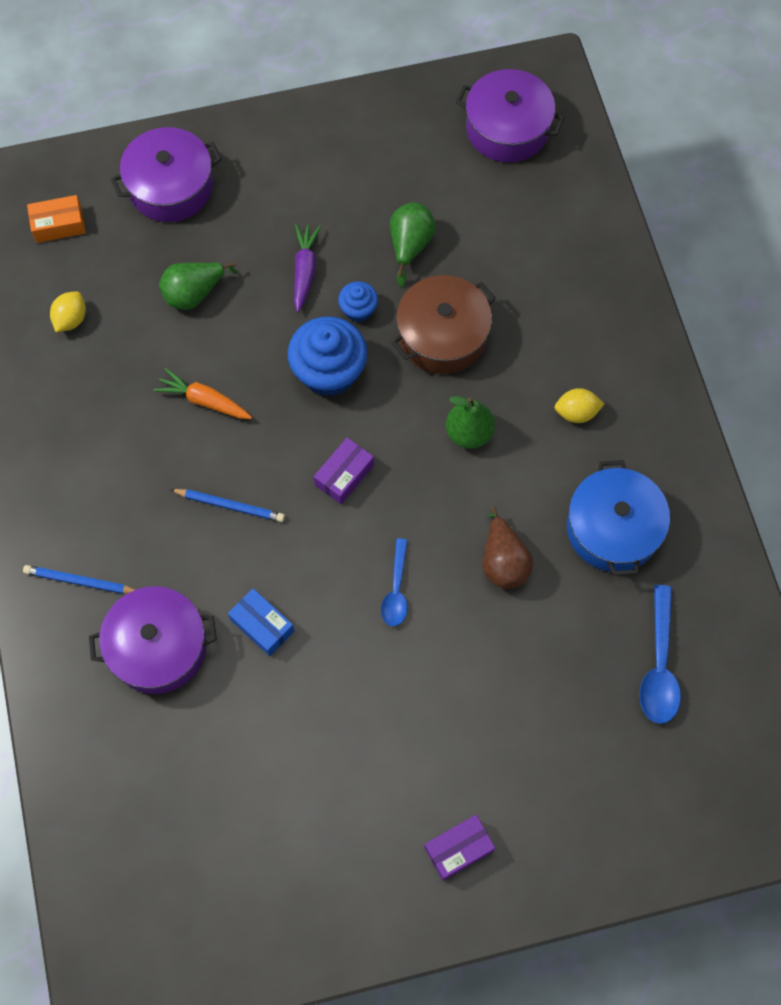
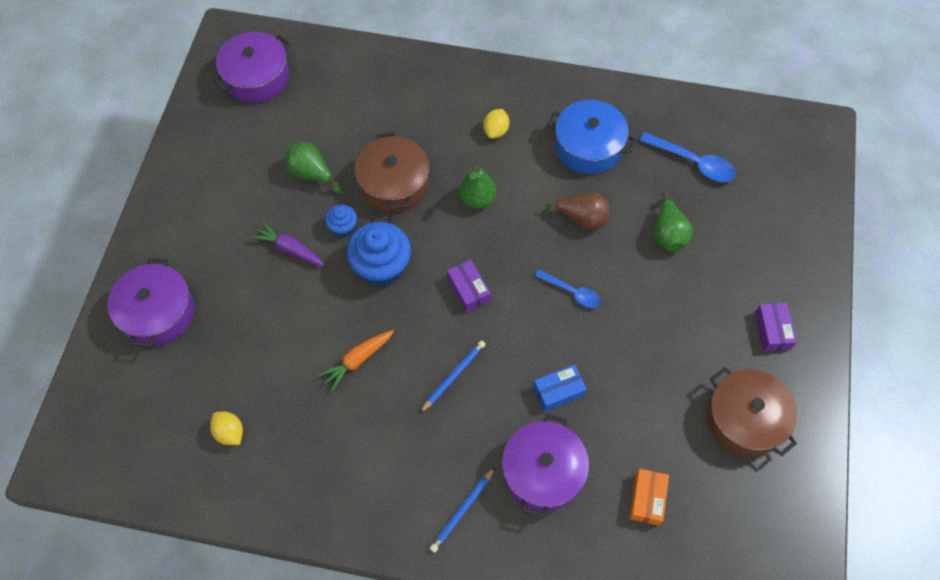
camera: 65 degrees left, 5 degrees down
orange box [27,195,86,243] -> orange box moved to [629,469,669,525]
green pear [159,262,237,310] -> green pear moved to [654,193,693,252]
none -> brown pot [707,367,797,457]

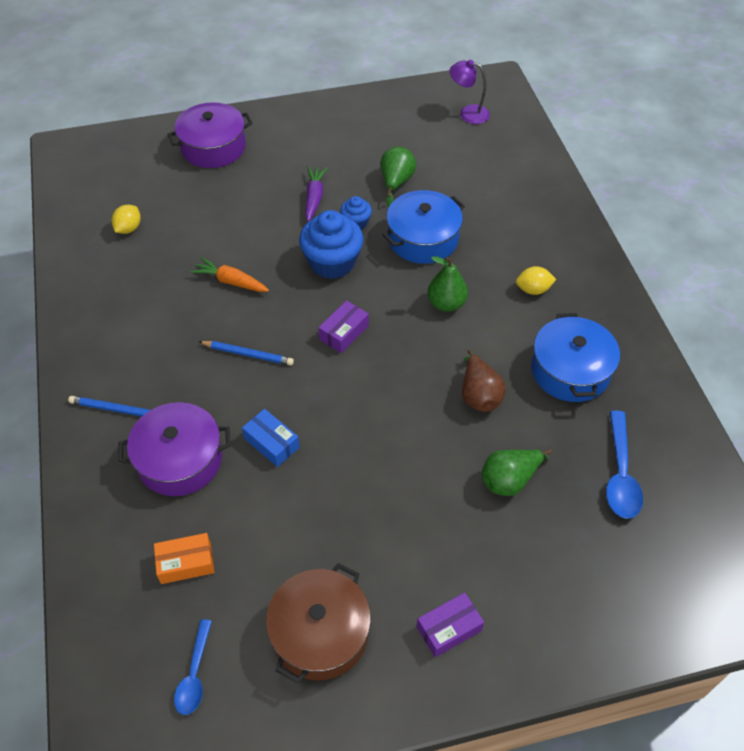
camera: 65 degrees right, 10 degrees down
purple pot [213,32,290,103] -> purple lamp [449,60,490,124]
brown pot [355,132,430,212] -> blue pot [383,190,465,264]
blue spoon [535,270,601,308] -> blue spoon moved to [174,619,212,715]

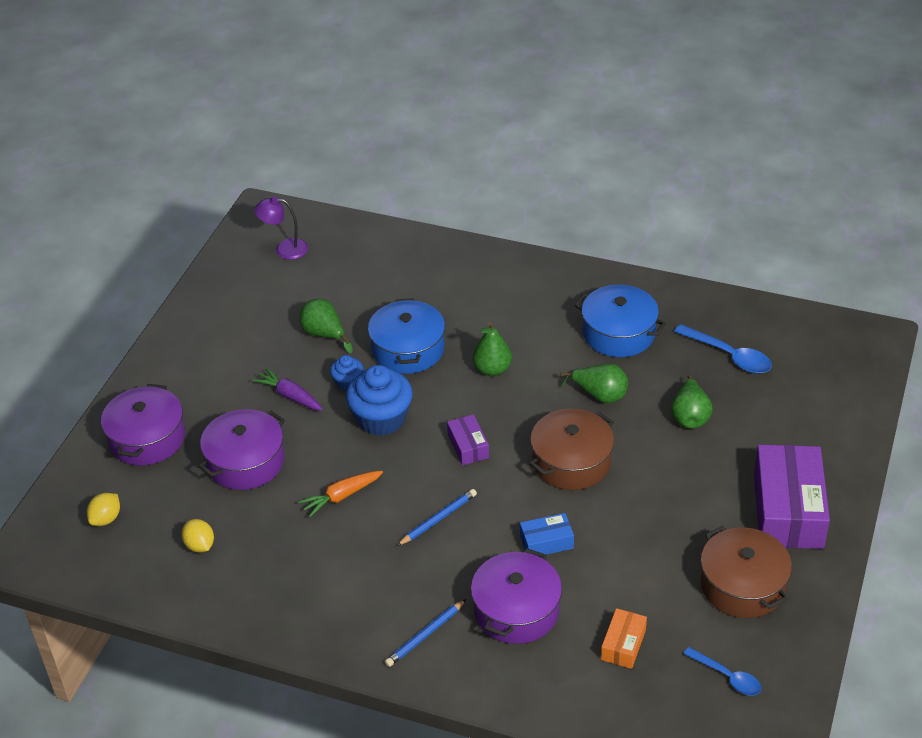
camera: 55 degrees left, 10 degrees down
purple box [417,592,484,657] -> purple box [754,445,830,549], size x2.08
purple lamp [449,60,490,124] -> purple lamp turned 45 degrees clockwise [254,197,308,260]
brown pear [462,349,506,412] -> green pear [560,364,628,404]
yellow lemon [516,266,556,295] -> yellow lemon moved to [87,493,120,526]
none -> purple pot [198,409,285,490]
none -> brown pot [529,409,614,490]

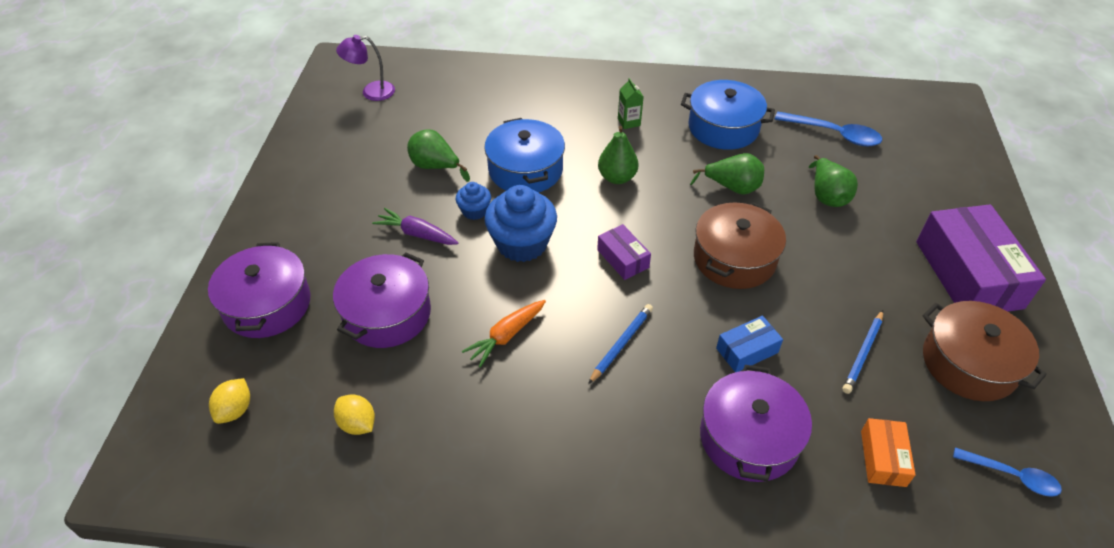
camera: 15 degrees left, 5 degrees up
blue pencil [385,599,466,667] -> blue pencil moved to [842,310,883,394]
none -> green carton [618,78,643,129]

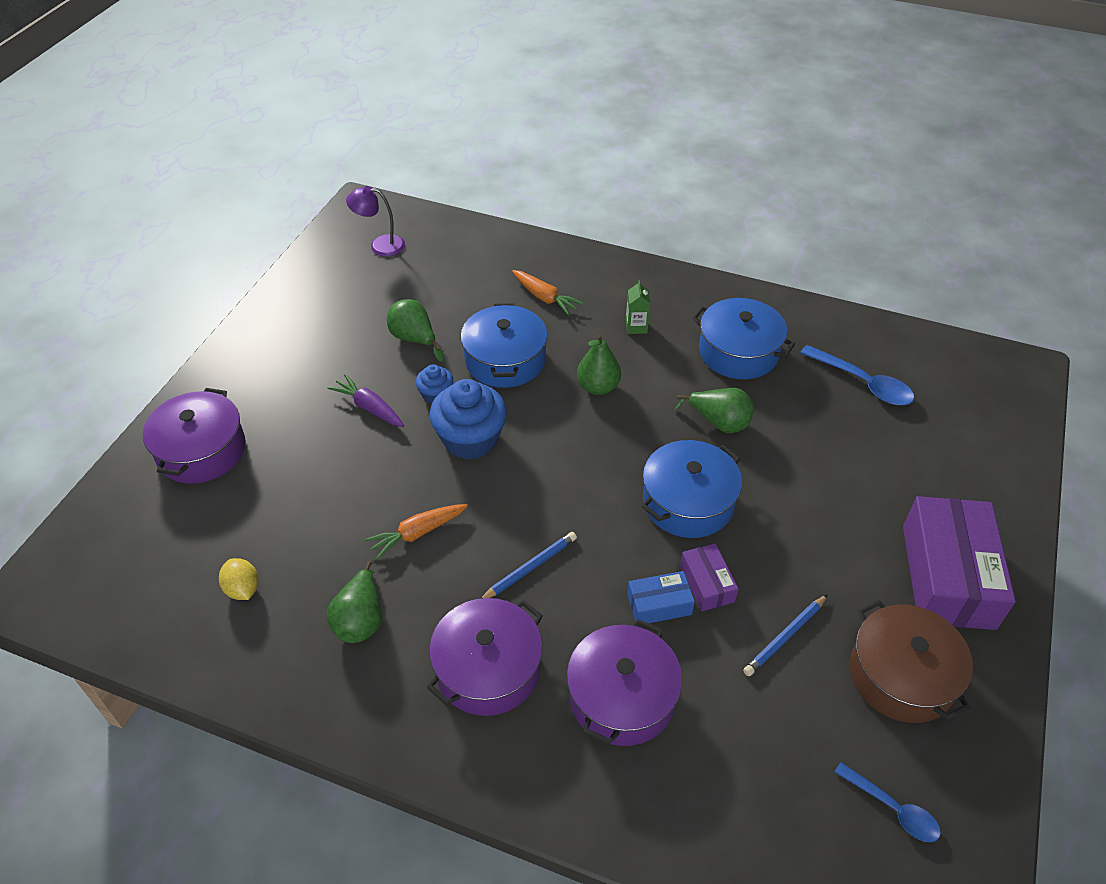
camera: 15 degrees right, 0 degrees up
yellow lemon [209,378,250,424] -> none
purple pot [333,252,431,348] -> purple pot moved to [427,598,543,716]
purple box [597,224,651,280] -> purple box moved to [680,543,739,611]
brown pot [694,202,786,289] -> blue pot [641,440,742,538]
green pear [809,155,858,207] -> green pear moved to [327,561,382,643]
orange box [861,418,916,487] -> none
none -> orange carrot [512,270,583,316]

